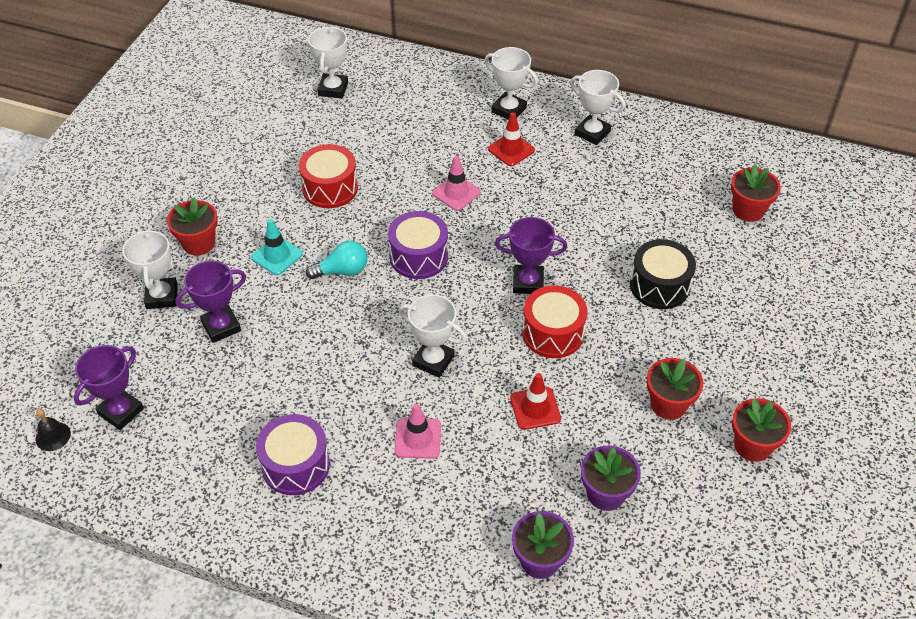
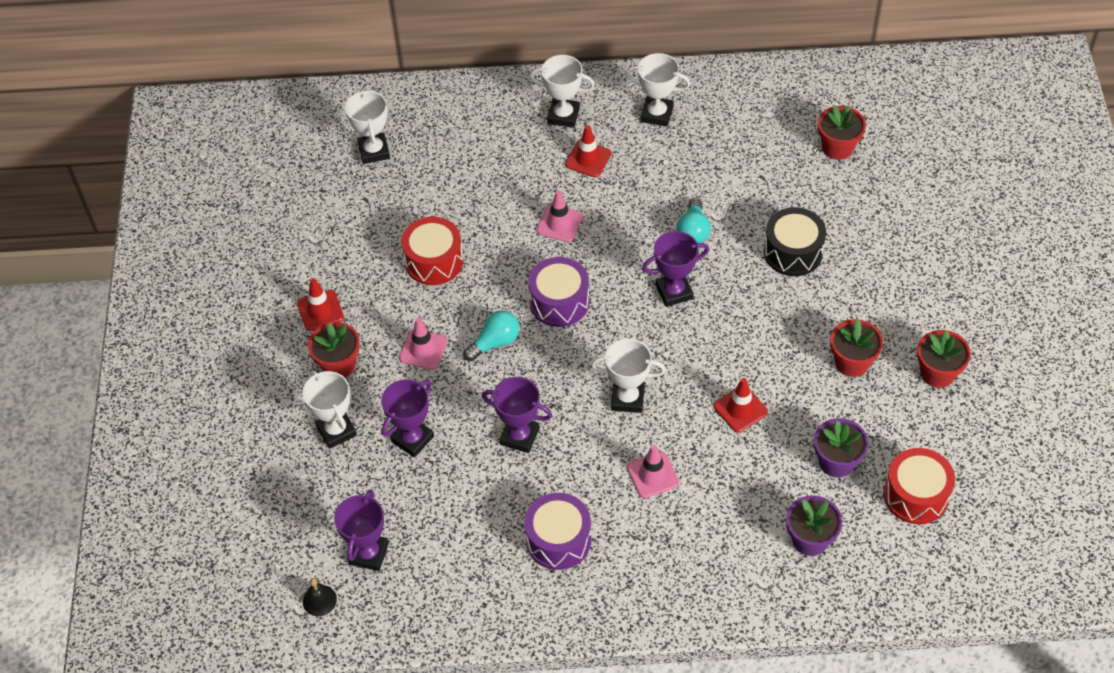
camera: 20 degrees left, 5 degrees up
turquoise traffic cone [251,219,303,275] -> pink traffic cone [399,318,448,370]
red drum [522,285,588,358] -> red drum moved to [884,448,955,524]
none -> red traffic cone [297,278,344,331]
none -> purple trophy [482,377,552,453]
none -> turquoise light bulb [676,198,711,243]

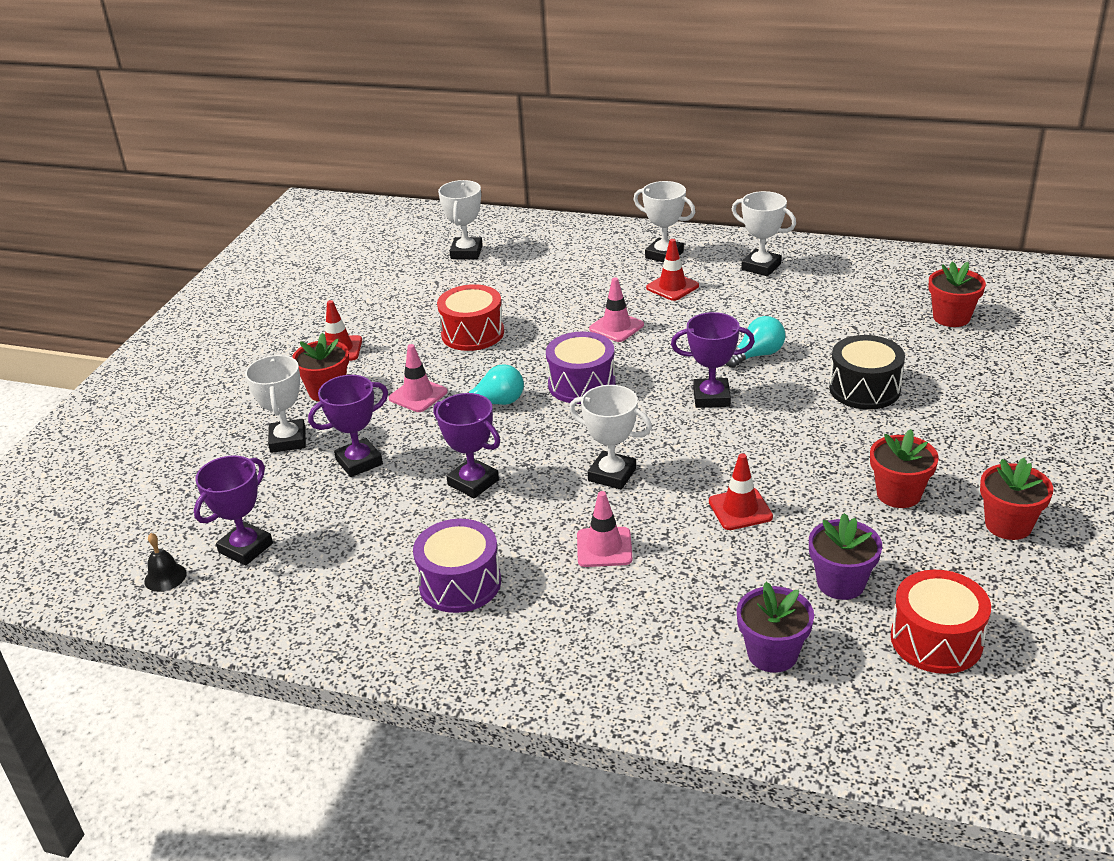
camera: 20 degrees right, 20 degrees down
turquoise light bulb [676,198,711,243] -> turquoise light bulb turned 150 degrees counterclockwise [726,316,785,368]

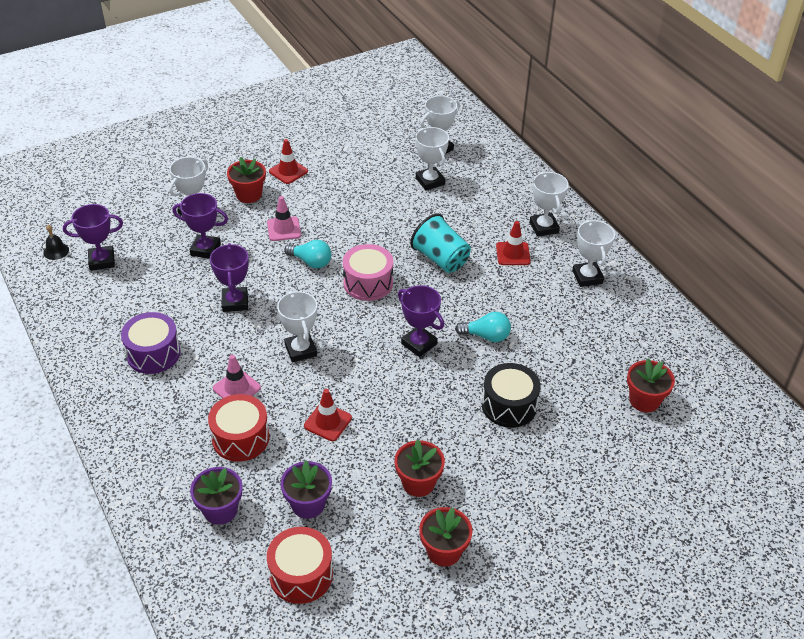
camera: 40 degrees right, 10 degrees up
red drum [437,284,504,351] -> red drum moved to [208,394,270,462]
purple drum [546,331,616,404] -> pink drum [343,244,393,301]
pink traffic cone [589,278,644,342] -> turquoise cup [410,213,471,273]
none -> white trophy [415,127,449,190]

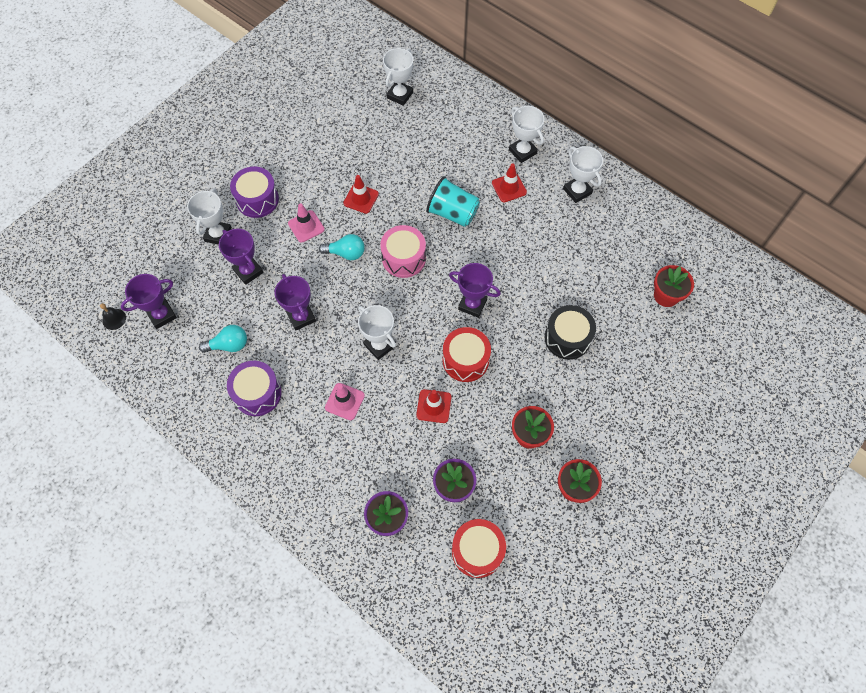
camera: 20 degrees left, 20 degrees up
purple trophy [172,193,228,259] -> purple trophy turned 60 degrees clockwise [219,229,264,285]
red drum [208,394,270,462] -> red drum moved to [443,327,491,382]
red flower pot [227,157,266,203] -> purple drum [230,167,279,218]
red traffic cone [269,139,308,184] -> red traffic cone moved to [343,175,379,214]
white trophy [415,127,449,190] -> none
turquoise light bulb [455,312,511,342] -> turquoise light bulb moved to [199,325,247,353]

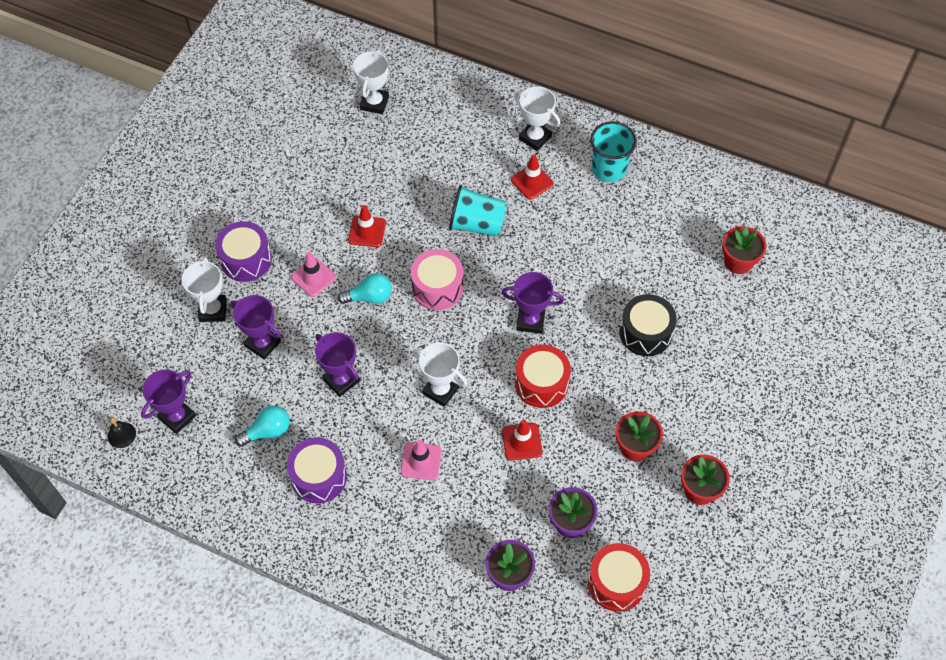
camera: 15 degrees left, 5 degrees down
white trophy [563,146,603,203] -> turquoise cup [590,121,637,182]

